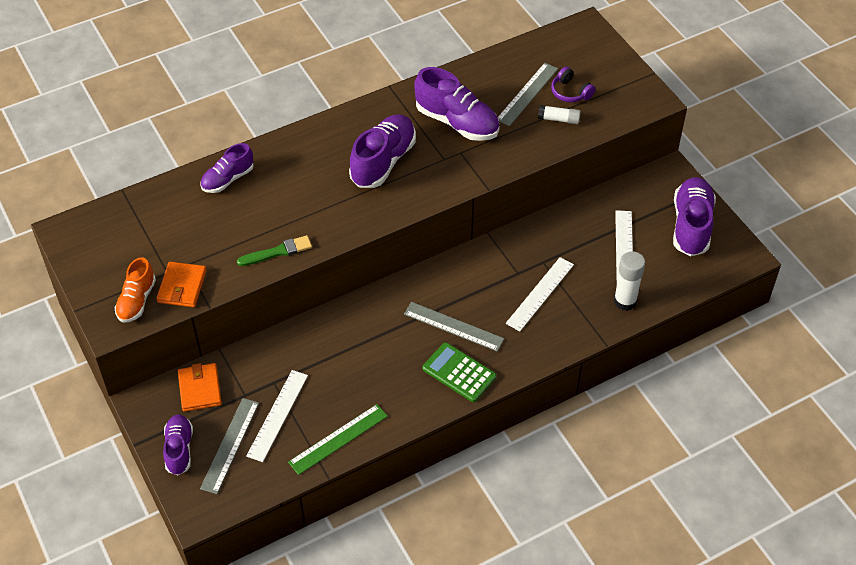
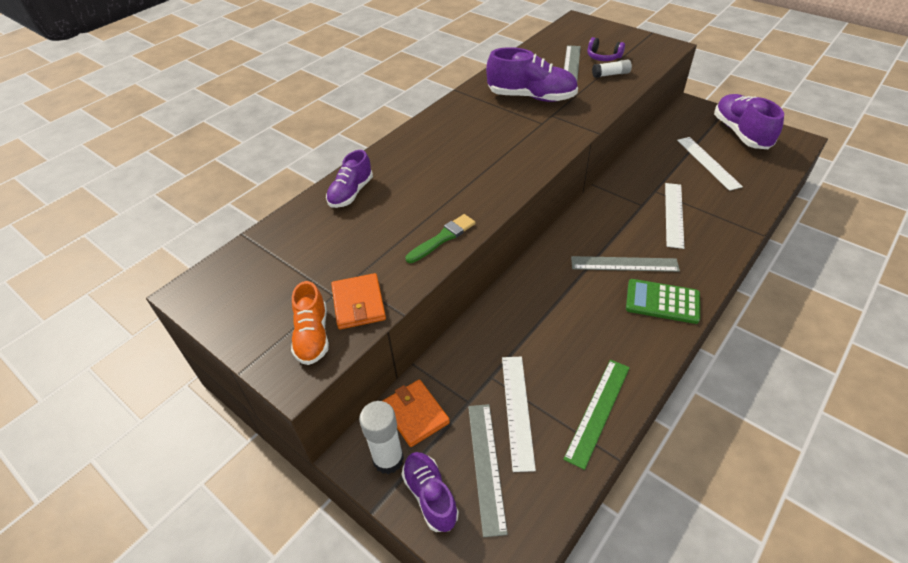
camera: 20 degrees left, 5 degrees down
purple shoe [349,114,416,188] -> none
white glue stick [614,251,646,311] -> white glue stick moved to [359,401,404,474]

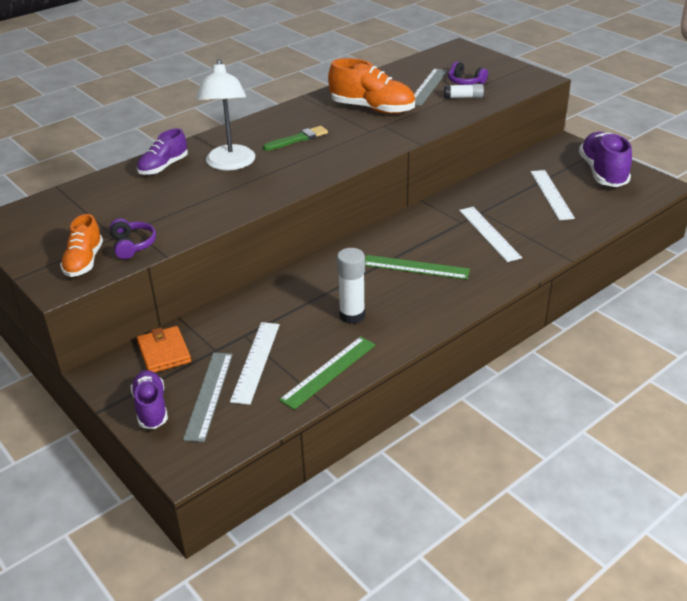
camera: 10 degrees right, 10 degrees down
orange wallet [331,273,386,329] -> purple headphones [110,219,156,259]
white glue stick [359,401,404,474] -> white glue stick moved to [337,248,365,324]
green brush [406,214,475,263] -> green brush moved to [263,126,328,151]
purple shoe [486,47,578,102] -> orange shoe [328,58,415,114]
grey ruler [571,256,680,272] -> green ruler [365,255,470,280]
green calculator [626,279,700,324] -> none
white ruler [665,183,684,249] -> white ruler turned 45 degrees counterclockwise [459,207,522,262]
none -> white lamp [196,59,255,170]

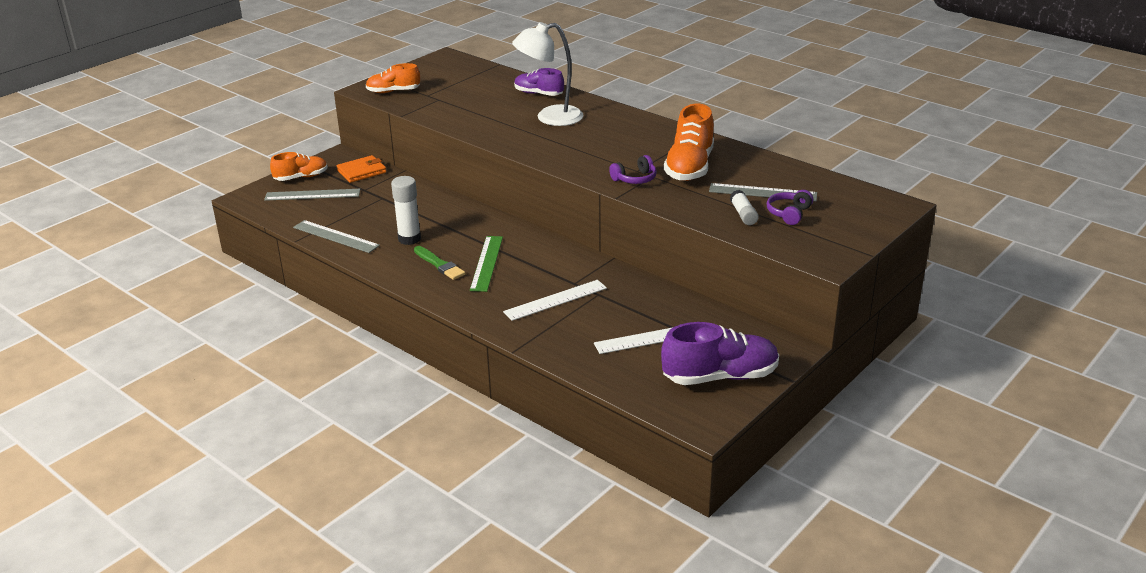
camera: 80 degrees right, 5 degrees down
purple headphones [110,219,156,259] -> purple headphones moved to [609,155,657,184]
purple shoe [131,370,168,429] -> orange shoe [270,152,328,181]
white ruler [230,322,280,405] -> none
green brush [263,126,328,151] -> green brush moved to [414,246,465,280]
green ruler [279,337,376,410] -> grey ruler [293,220,380,253]

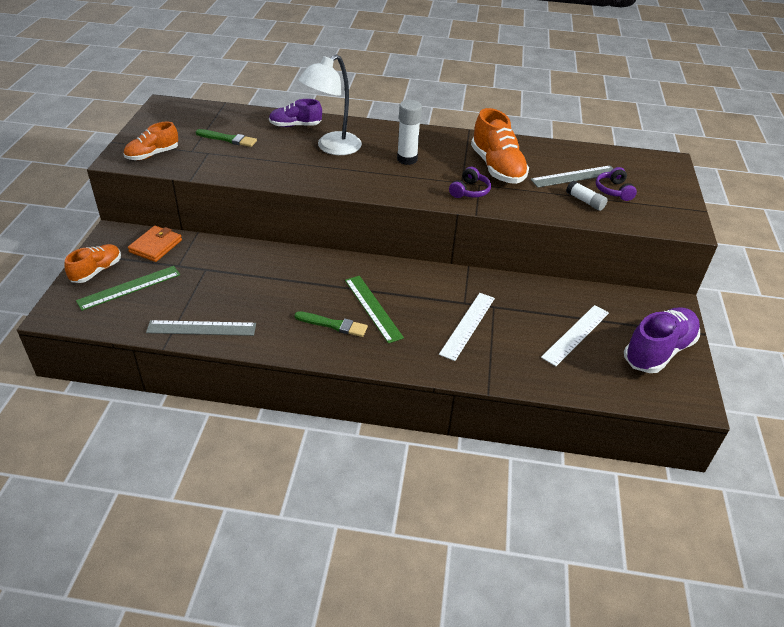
camera: 35 degrees left, 10 degrees up
grey ruler [264,189,360,201] -> green ruler [76,266,180,311]
white glue stick [391,176,421,245] -> white glue stick moved to [397,100,422,165]
none -> green brush [196,129,257,147]

